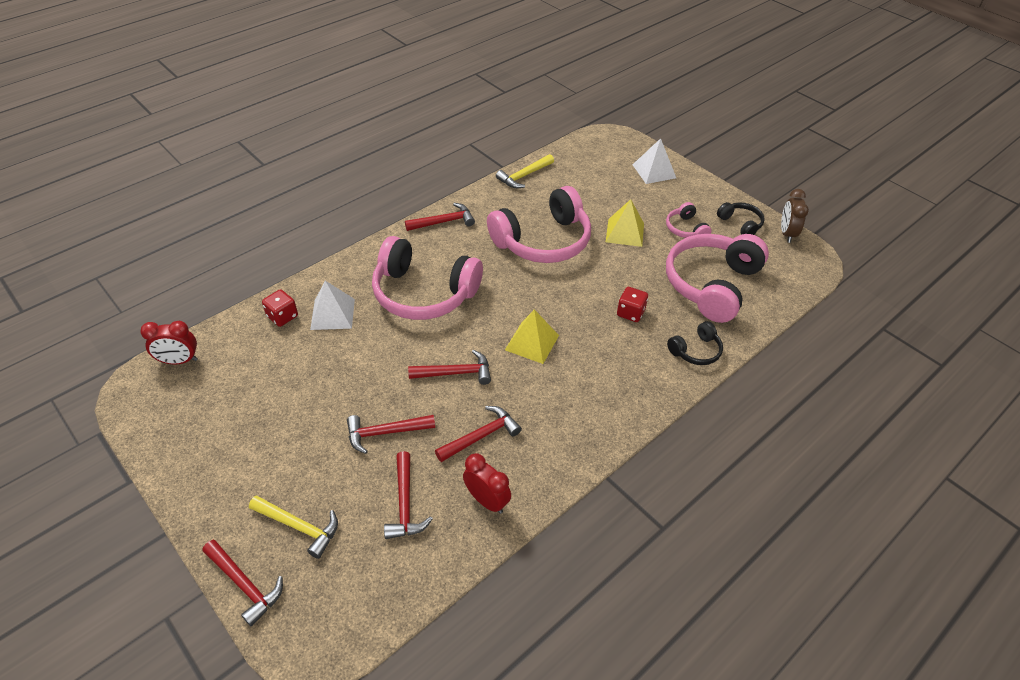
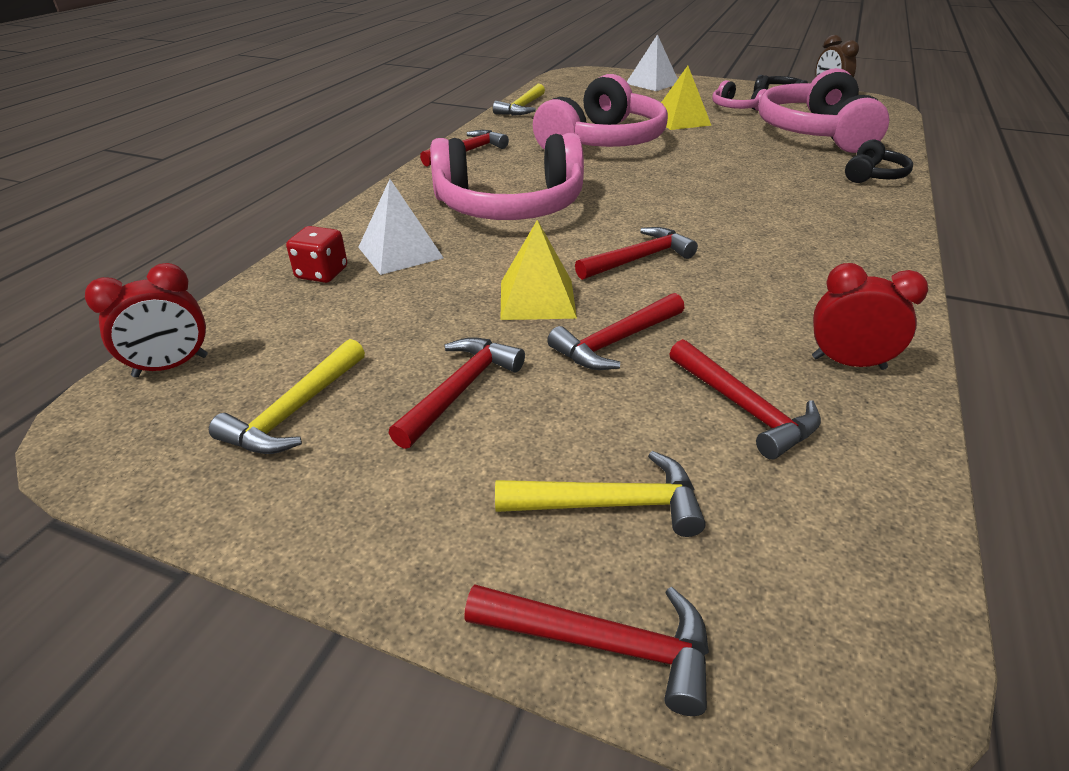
camera: 25 degrees left, 10 degrees down
red hammer [435,406,522,462] -> red hammer moved to [389,337,525,449]
yellow pyramid [505,310,559,364] -> yellow pyramid moved to [501,220,577,320]
red dice [617,287,648,322] -> none
none -> yellow hammer [209,339,365,454]

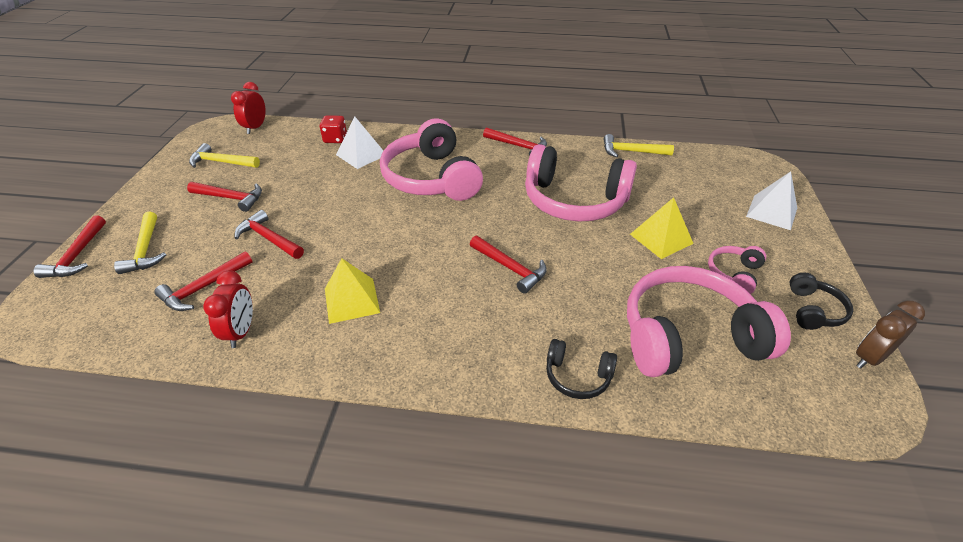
camera: 75 degrees right, 5 degrees up
red clock [85,263,208,377] -> red clock turned 60 degrees clockwise [231,82,266,134]
yellow pyramid [501,220,577,320] -> yellow pyramid moved to [325,258,380,324]
red hammer [575,227,698,280] -> red hammer moved to [470,235,547,294]

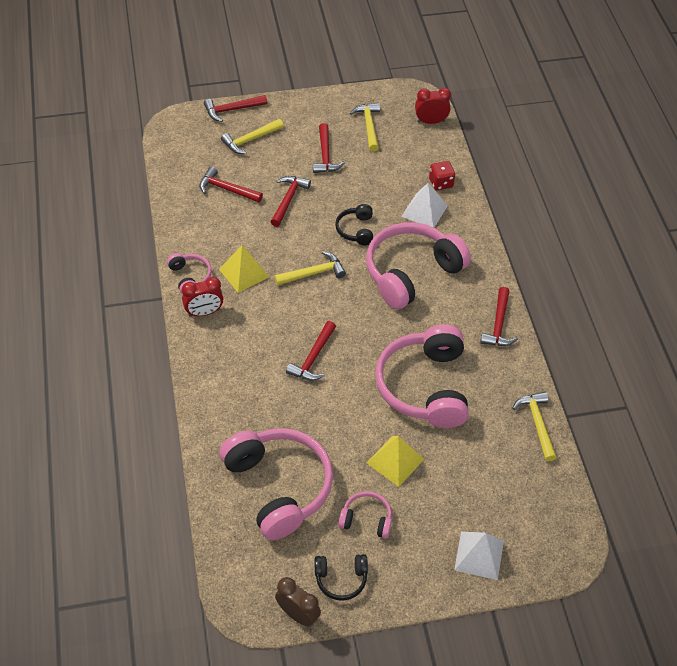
camera: 70 degrees right, 10 degrees up
red clock [203,270,253,348] -> red clock moved to [182,277,223,317]
black headphones [546,339,617,399] -> black headphones moved to [335,204,373,245]
none -> pink headphones [167,253,212,294]
none -> yellow hammer [274,251,346,286]

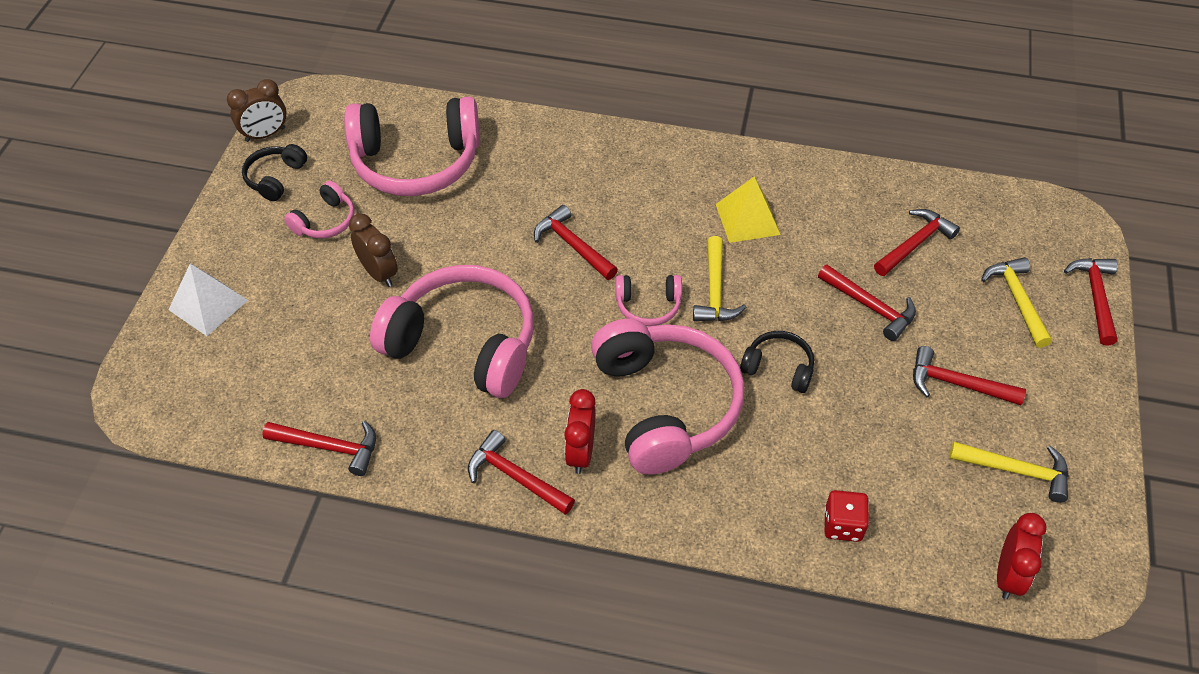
camera: 115 degrees right, 0 degrees up
pink headphones [167,253,212,294] -> pink headphones moved to [615,275,682,326]
red clock [182,277,223,317] -> red clock moved to [564,389,596,474]
yellow pyramid [367,436,424,487] -> brown clock [349,213,398,287]
white pyramid [401,183,448,228] -> none
yellow hammer [512,392,557,461] -> red hammer [262,421,376,476]

